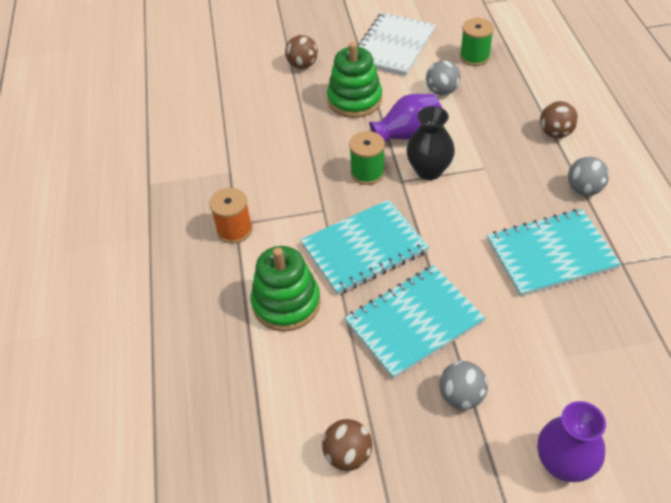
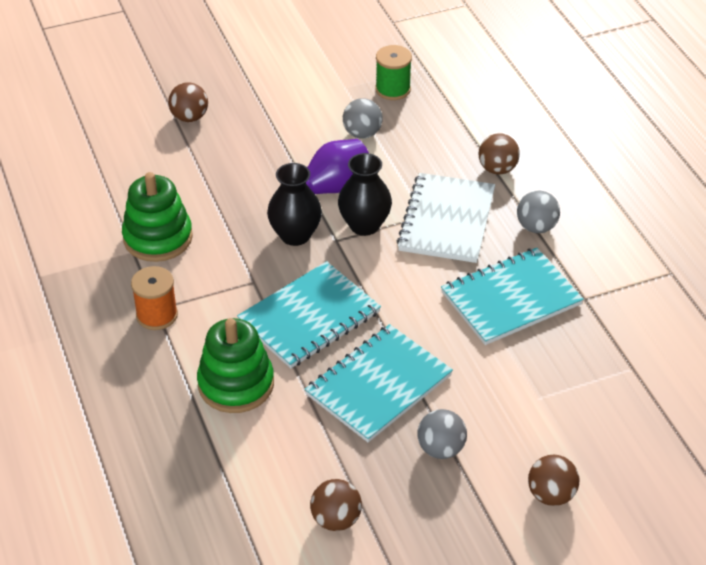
camera: 15 degrees left, 5 degrees down
green stacking toy [327,42,382,118] -> green stacking toy moved to [122,172,193,262]
green spool [349,131,385,185] -> black vase [267,163,322,246]
white notebook [358,12,436,76] -> white notebook moved to [397,173,495,263]
purple vase [537,401,606,482] -> brown ball [528,455,579,506]

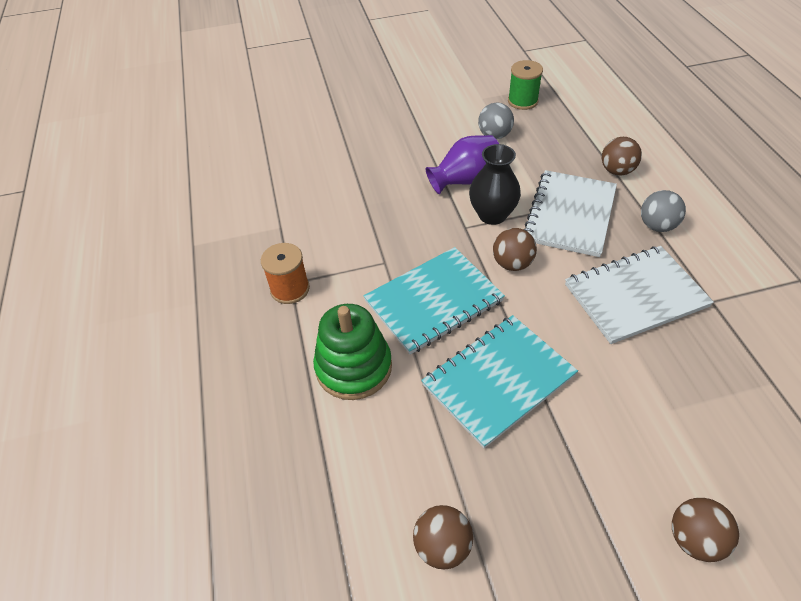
camera: 10 degrees right, 5 degrees up
green stacking toy [122,172,193,262] -> none
brown ball [168,82,208,122] -> brown ball moved to [493,228,537,271]
black vase [267,163,322,246] -> none
grey ball [417,409,467,459] -> none
turquoise notebook [441,248,584,345] -> white notebook [565,246,714,344]

